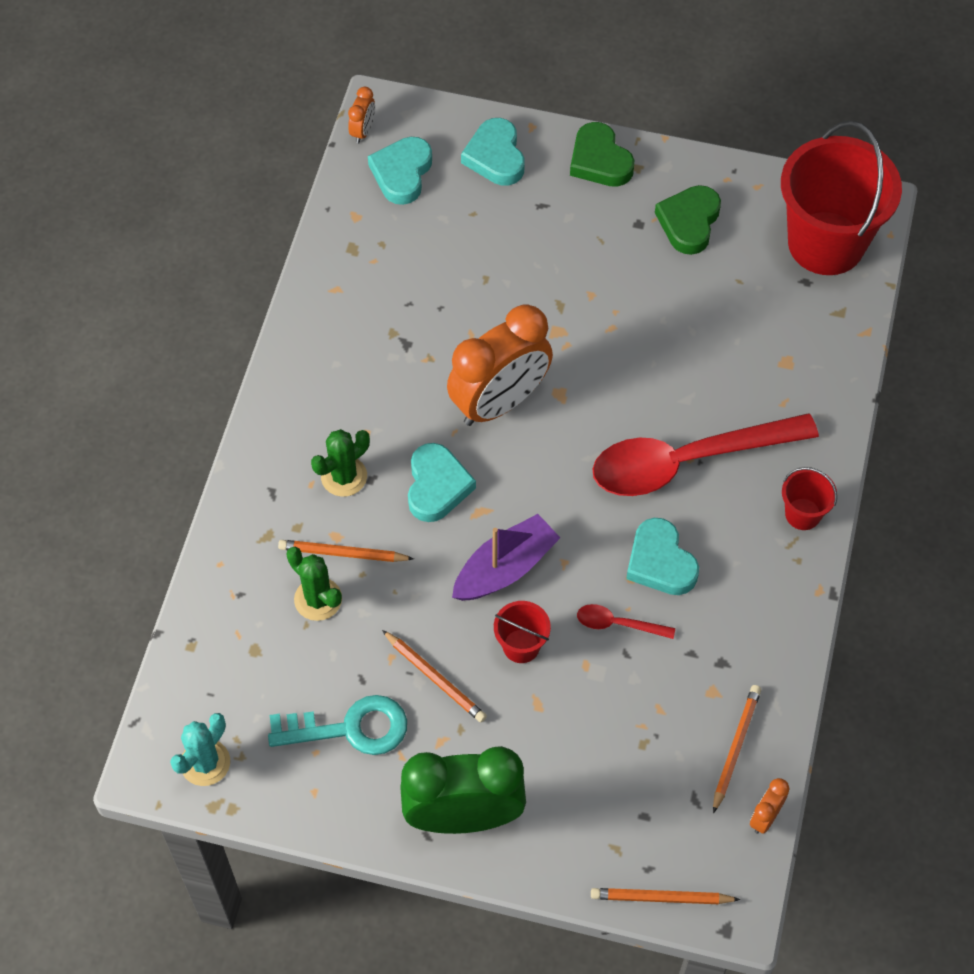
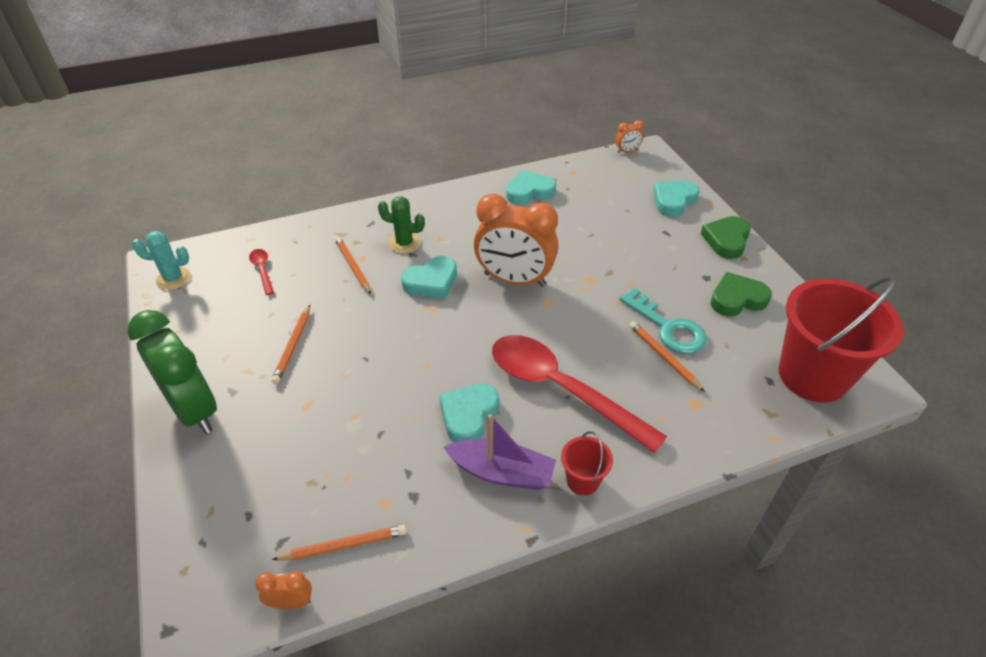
camera: 55 degrees right, 15 degrees down
turquoise key [268,695,407,755] -> turquoise key moved to [619,288,707,354]
green cactus [286,547,342,621] -> none
turquoise heart [368,137,432,205] -> turquoise heart moved to [506,170,556,205]
purple boat [452,514,560,601] -> purple boat moved to [443,414,556,490]
red bucket [494,601,551,663] -> none
red spoon [577,604,675,639] -> red spoon moved to [249,249,274,295]
orange pencil [591,888,740,904] -> orange pencil moved to [629,321,705,392]

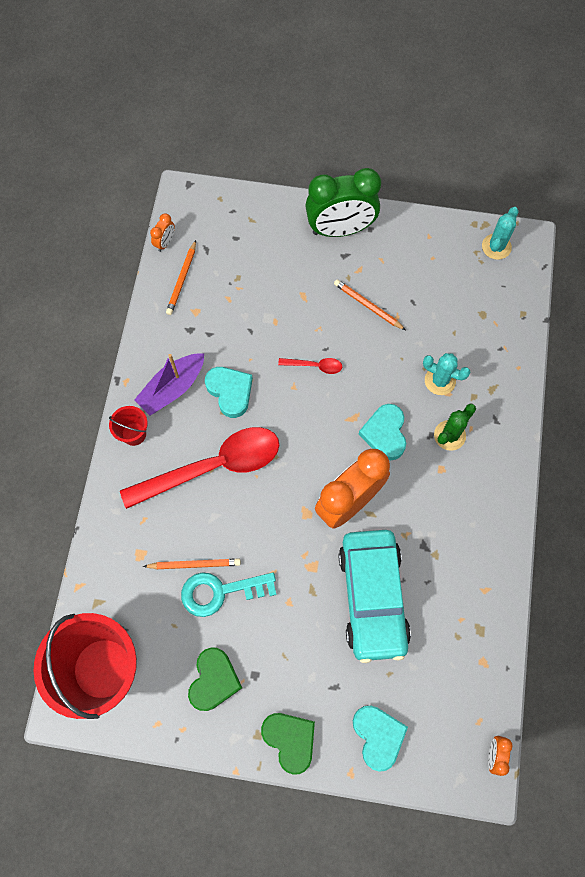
camera: 120 degrees right, 25 degrees up
red spoon [249,249,274,295] -> red spoon moved to [278,358,342,374]
orange pencil [335,236,371,294] -> turquoise cactus [423,353,470,395]
turquoise heart [506,170,556,205] -> none
none -> turquoise car [339,530,411,663]

